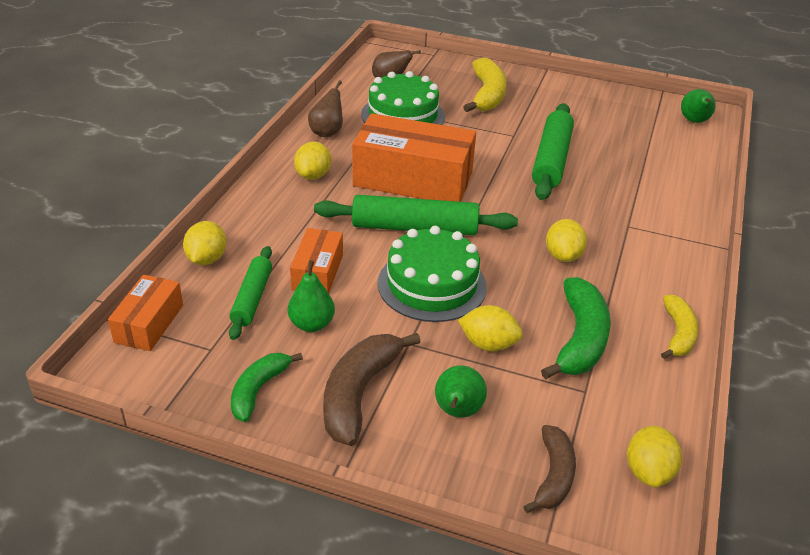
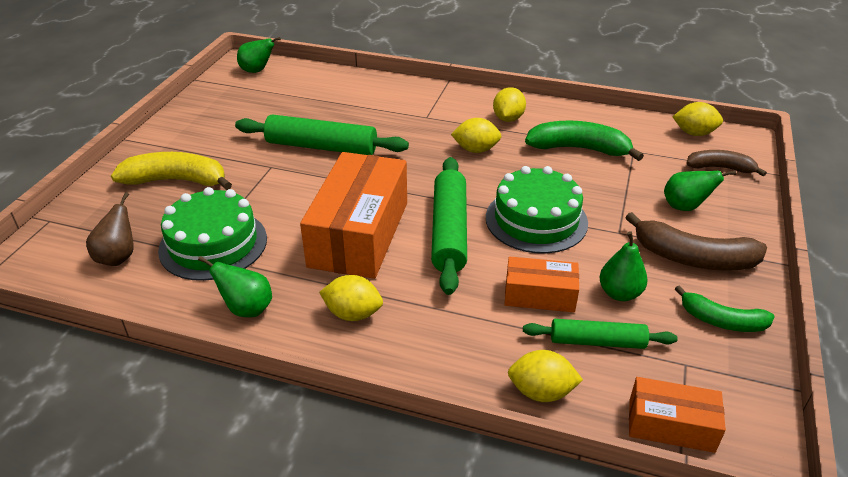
camera: 90 degrees left, 0 degrees up
brown pear [308,80,343,138] -> green pear [198,256,272,317]
yellow lemon [458,305,523,351] -> yellow lemon moved to [493,87,526,122]
yellow banana [661,295,699,359] -> none

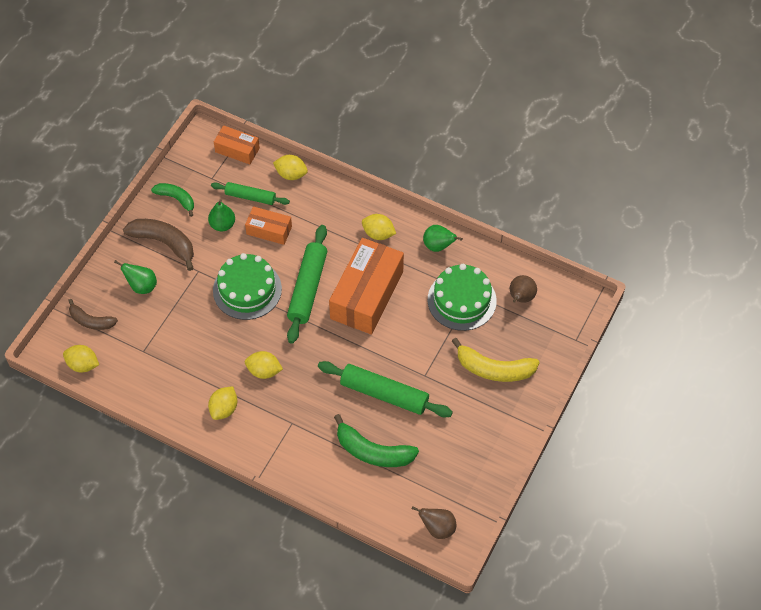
camera: 170 degrees left, 20 degrees up
green pear [237,37,281,73] -> brown pear [412,506,456,539]
green banana [525,121,644,161] -> green banana moved to [334,414,419,467]

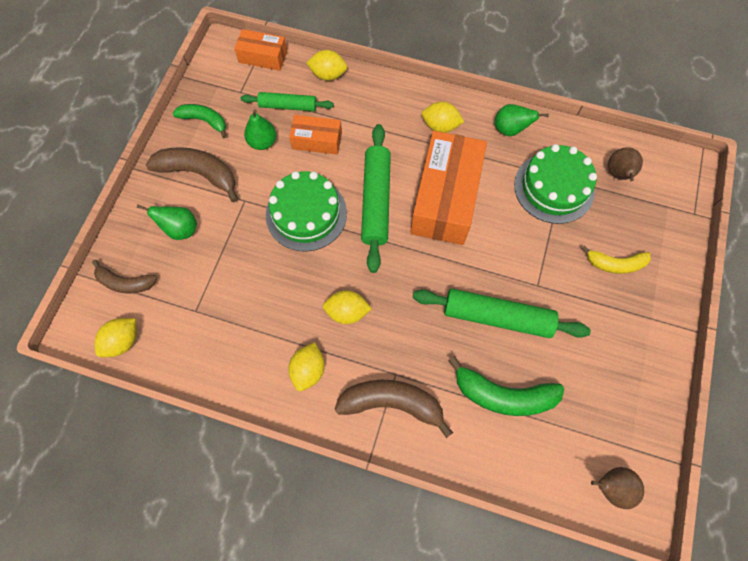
camera: 10 degrees left, 10 degrees up
yellow lemon [63,345,99,372] -> yellow lemon turned 60 degrees counterclockwise [95,318,136,357]
yellow banana [452,338,540,382] -> yellow banana [581,245,651,274], size x0.64
none -> brown banana [334,380,453,438]

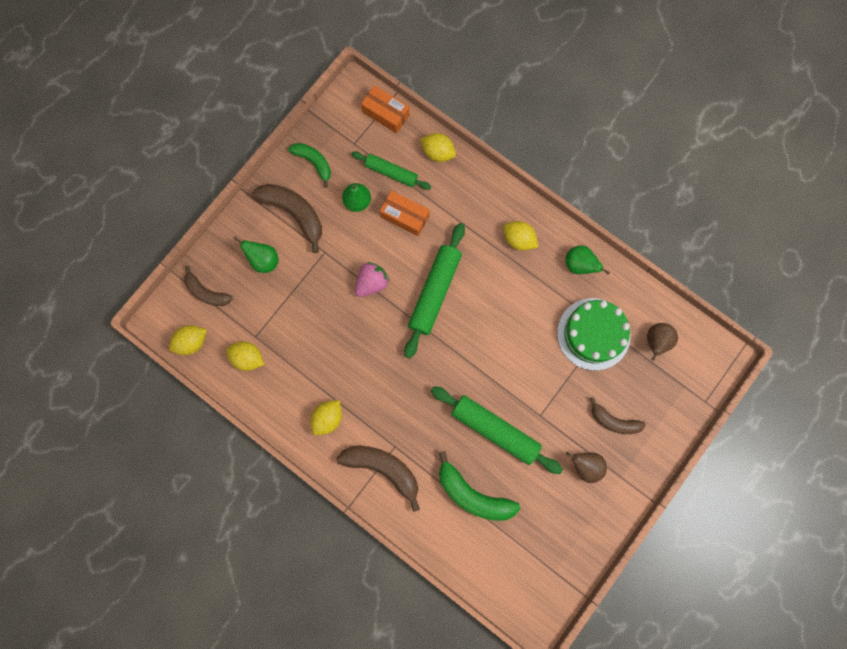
camera: 20 degrees right, 10 degrees up
green cake [266,171,347,252] -> pink strawberry [355,262,389,297]
yellow lemon [323,290,372,324] -> yellow lemon moved to [226,341,264,371]
orange box [410,131,487,245] -> none
yellow banana [581,245,651,274] -> brown banana [590,397,646,434]
brown pear [591,467,644,509] -> brown pear moved to [566,452,607,483]

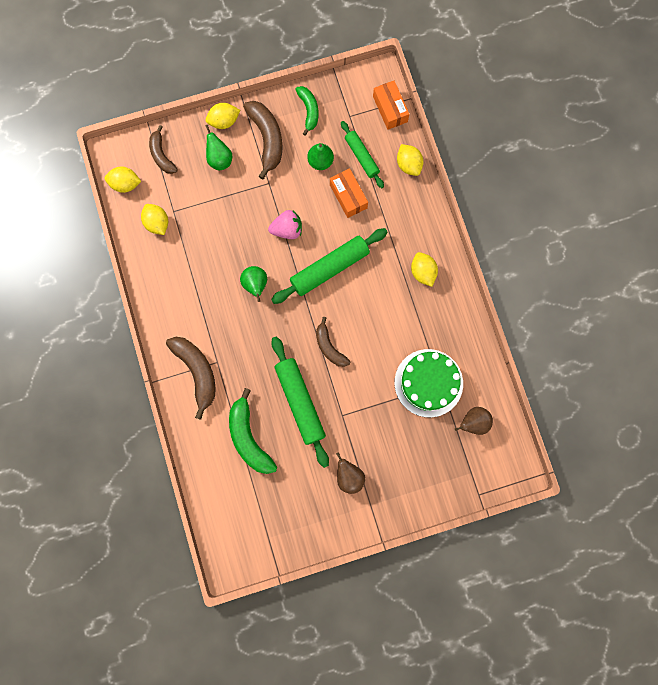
camera: 35 degrees right, 0 degrees up
yellow lemon [311,400,342,435] -> yellow lemon moved to [206,103,240,129]
green pear [565,245,610,274] -> green pear moved to [240,266,267,302]
brown banana [590,397,646,434] -> brown banana moved to [316,317,350,367]

